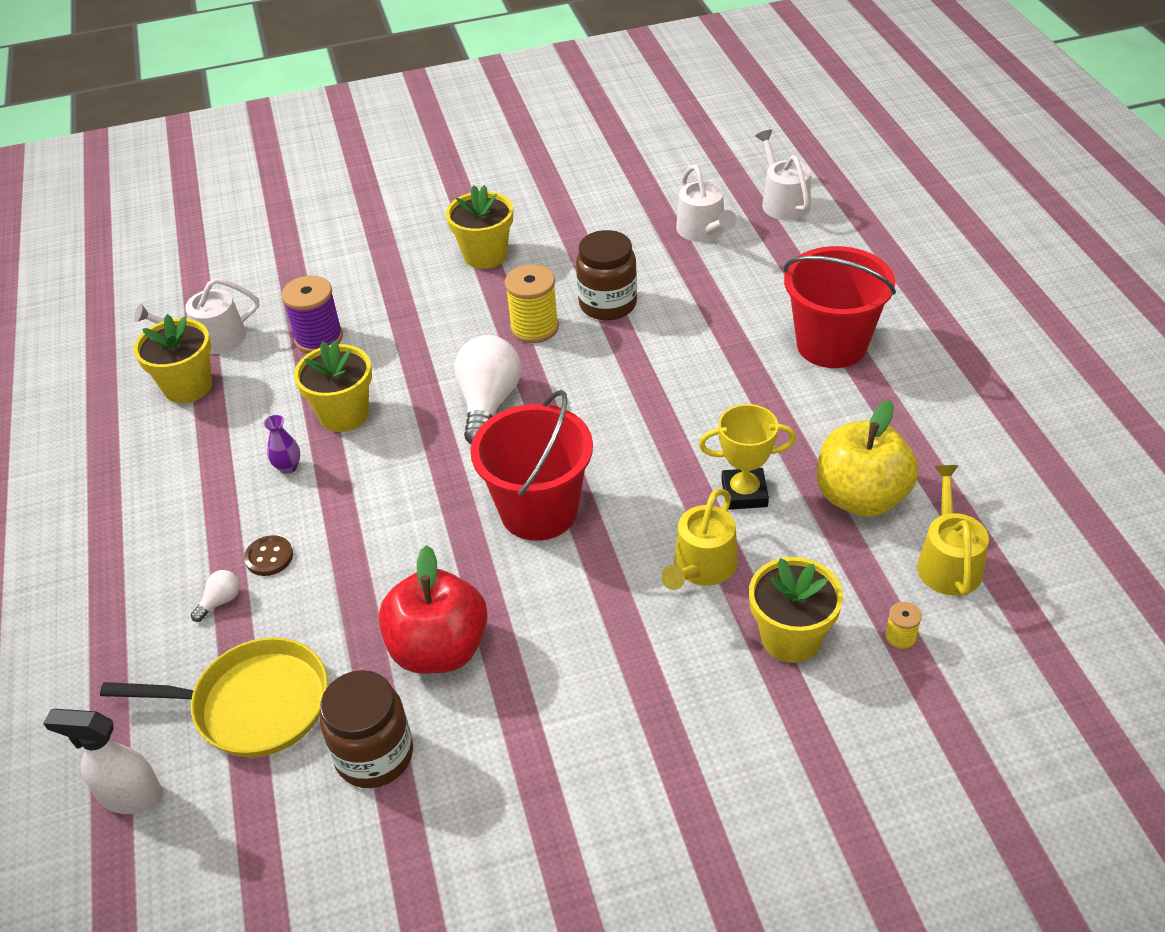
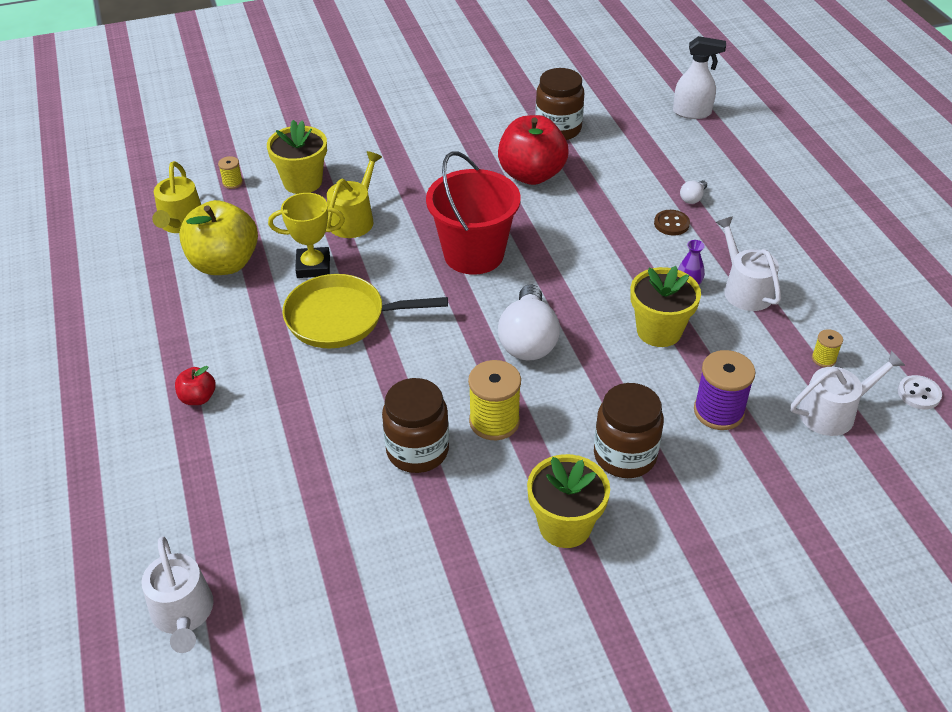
camera: 175 degrees right, 0 degrees up
yellow pan [100,637,328,757] -> yellow pan moved to [282,274,448,348]
yellow flower pot [134,314,212,403] -> yellow spool [812,329,843,367]
white watering can [676,165,737,242] -> white watering can moved to [716,216,781,311]
red bucket [784,246,896,368] -> red apple [175,366,216,405]
none -> brown jar [594,383,664,478]
none -> white button [898,375,942,409]

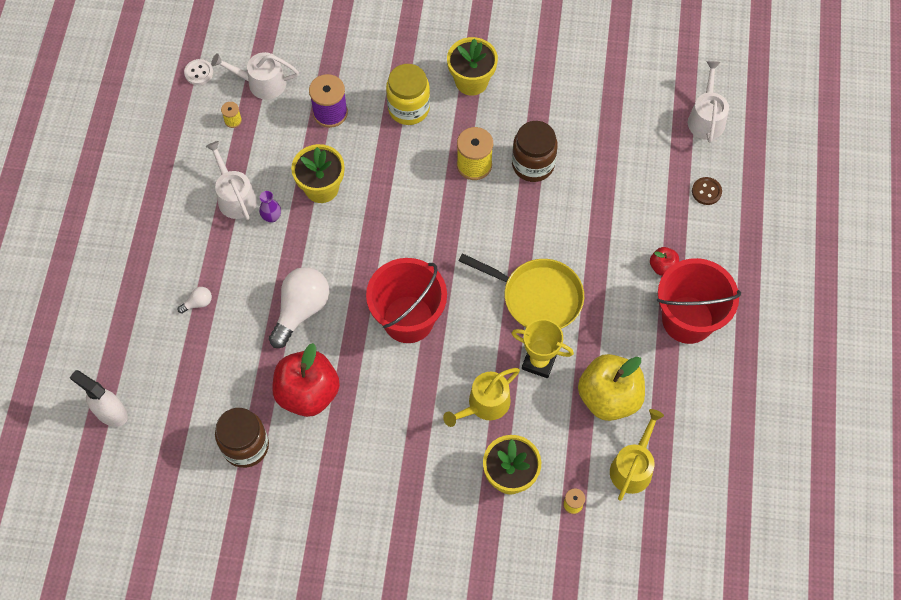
camera: 155 degrees left, 20 degrees up
white light bulb [498,284,560,361] -> white light bulb moved to [269,267,330,348]
brown jar [594,383,664,478] -> yellow jar [386,64,430,125]
brown button [654,210,690,236] -> brown button moved to [692,177,722,205]
white watering can [716,216,781,311] -> white watering can turned 150 degrees clockwise [205,141,257,220]
none -> red bucket [657,258,741,344]

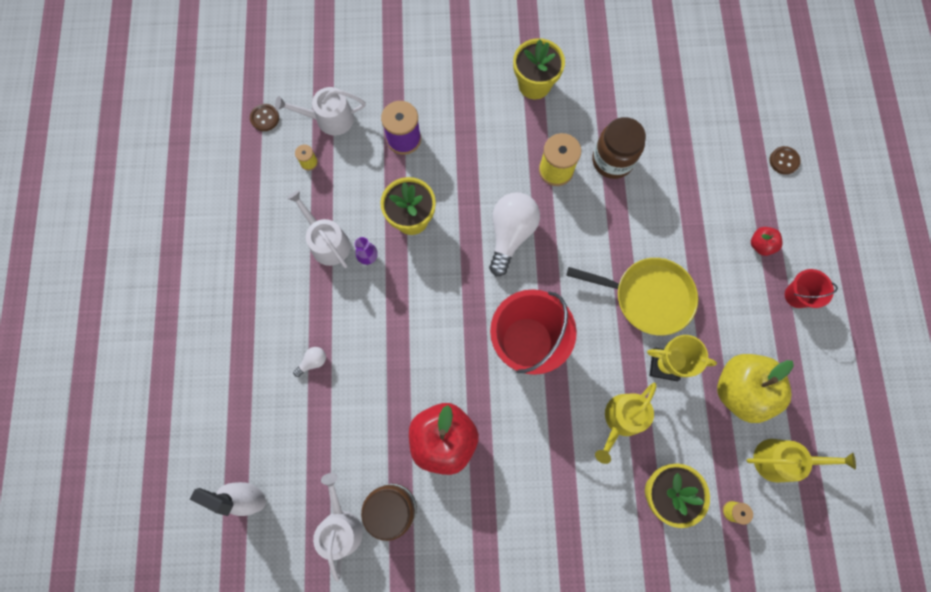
camera: 10 degrees left, 10 degrees up
white button [184,59,213,85] -> brown button [250,104,279,131]
white light bulb [269,267,330,348] -> white light bulb moved to [489,192,540,276]
yellow jar [386,64,430,125] -> none
yellow watering can [610,409,664,501] -> yellow watering can turned 75 degrees clockwise [746,439,856,483]
red bucket [657,258,741,344] -> red bucket [785,269,838,308], size x0.50
white watering can [688,61,729,143] -> white watering can moved to [313,473,363,582]

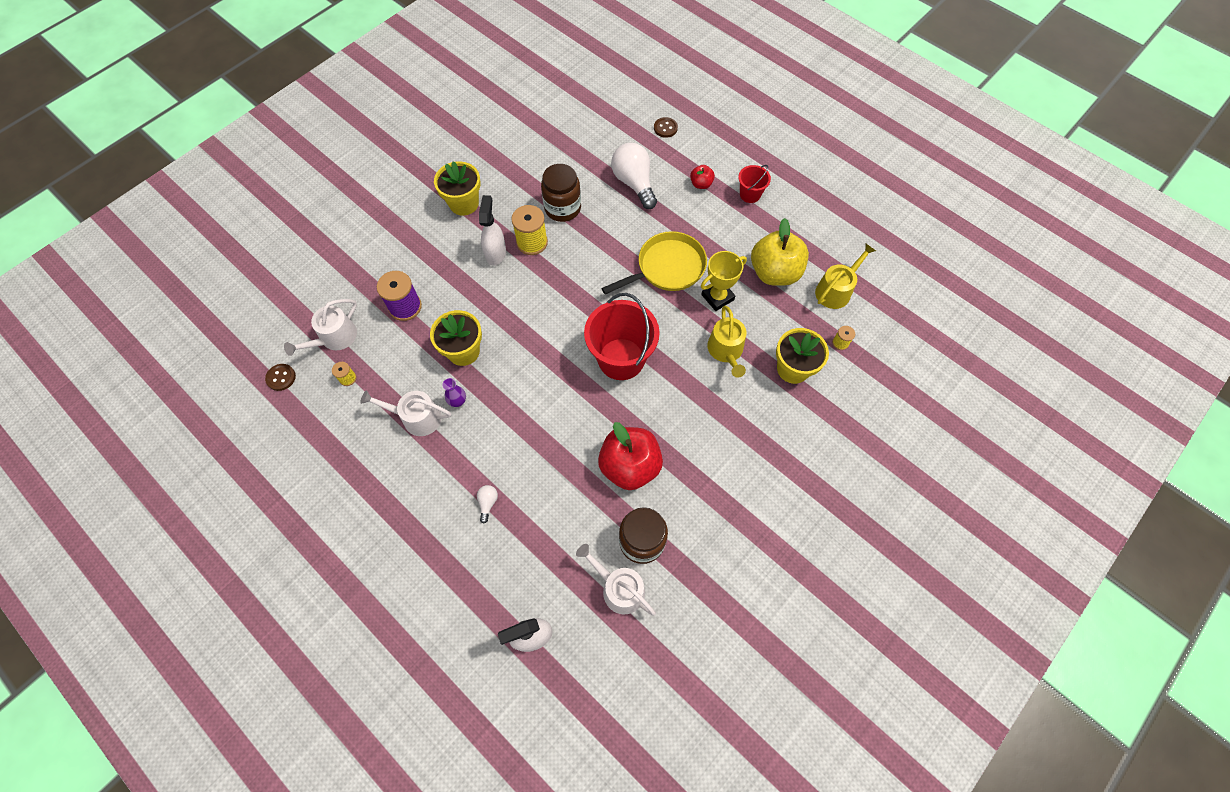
camera: 45 degrees left, 10 degrees down
white light bulb [489,192,540,276] -> white light bulb moved to [611,143,657,209]
none -> white spray bottle [479,195,506,266]

